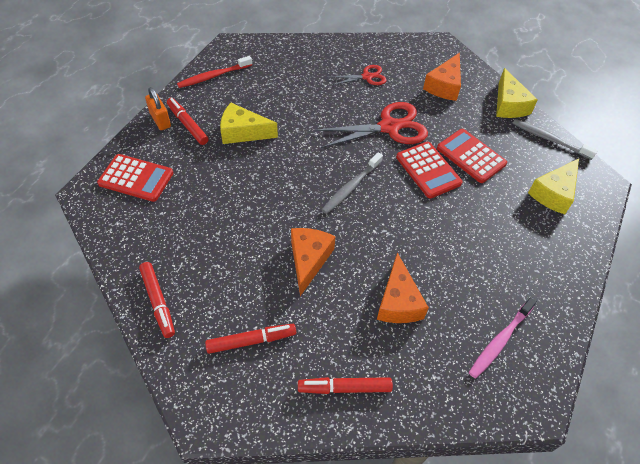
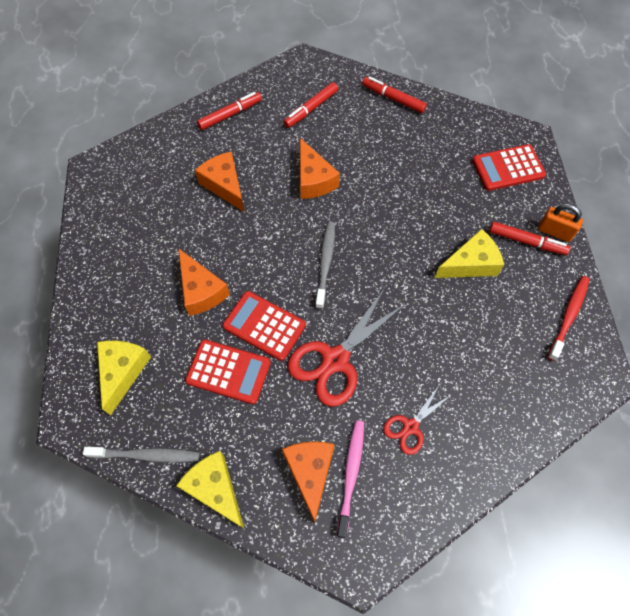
camera: 150 degrees right, 10 degrees up
pink toothbrush [469,297,537,378] -> pink toothbrush moved to [336,420,364,538]
none -> orange cheese [178,248,230,316]

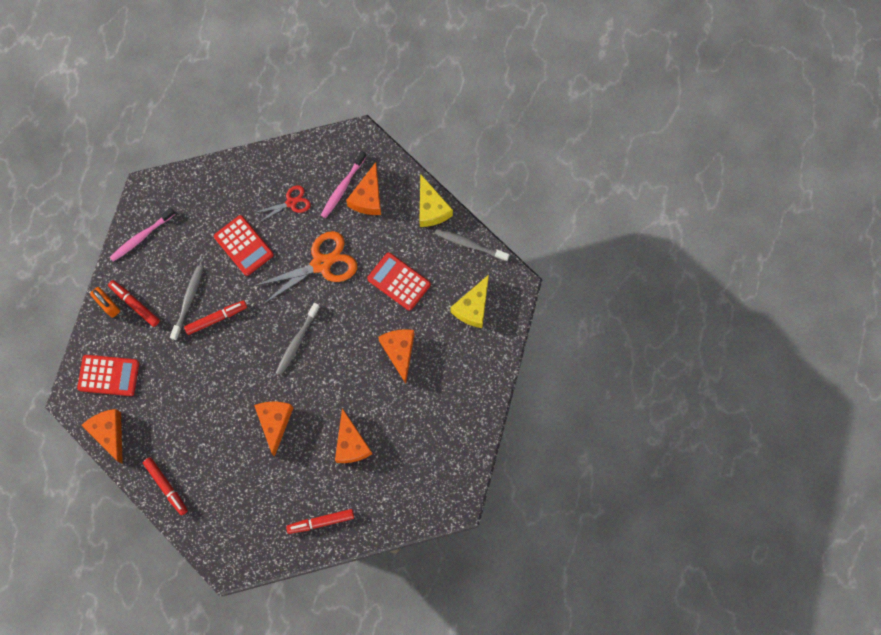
camera: 160 degrees left, 10 degrees up
red calculator [223,291,306,361] -> red calculator moved to [214,215,274,276]
red marker [283,82,338,128] -> red marker moved to [184,300,247,335]
red scissors [288,288,405,407] -> orange scissors [254,231,357,304]
yellow cheese [435,229,504,278] -> grey toothbrush [170,266,203,340]
red toothbrush [548,276,590,361] -> pink toothbrush [110,208,175,262]
none -> orange cheese [82,409,123,464]

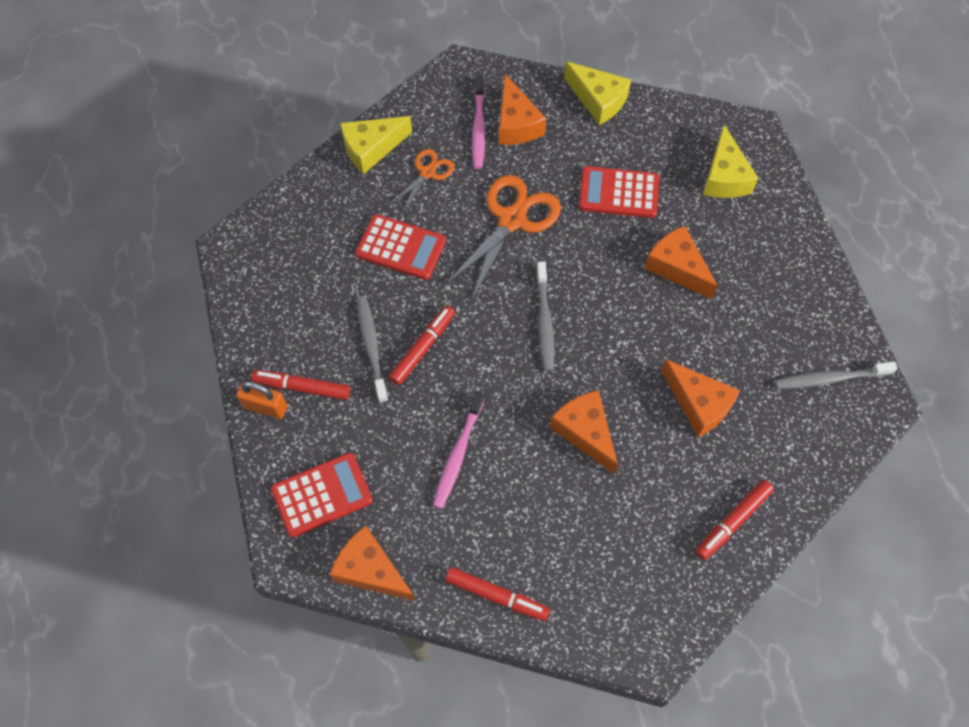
camera: 30 degrees left, 10 degrees down
pink toothbrush [110,208,175,262] -> pink toothbrush moved to [433,391,484,509]
red scissors [254,185,311,222] -> orange scissors [389,149,454,213]
grey toothbrush [435,228,509,261] -> grey toothbrush moved to [775,362,897,389]
none -> yellow cheese [341,116,412,174]

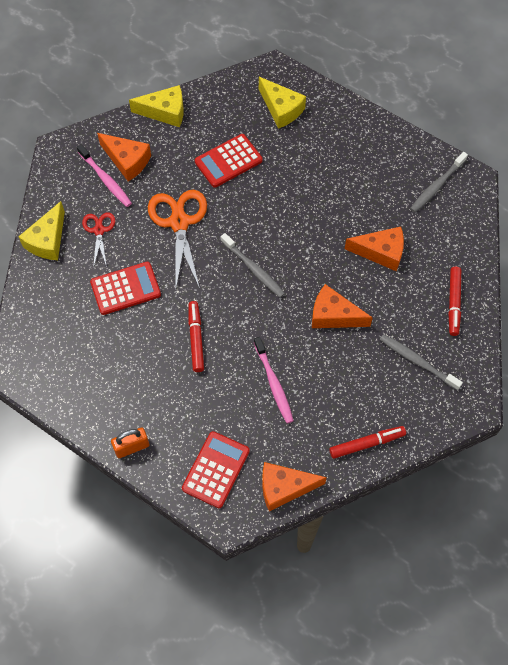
camera: 40 degrees left, 0 degrees up
red marker [251,370,350,400] -> none
grey toothbrush [357,296,388,403] -> grey toothbrush moved to [380,334,463,390]
orange scissors [389,149,454,213] -> red scissors [82,212,115,268]
orange cheese [644,226,718,299] -> none

